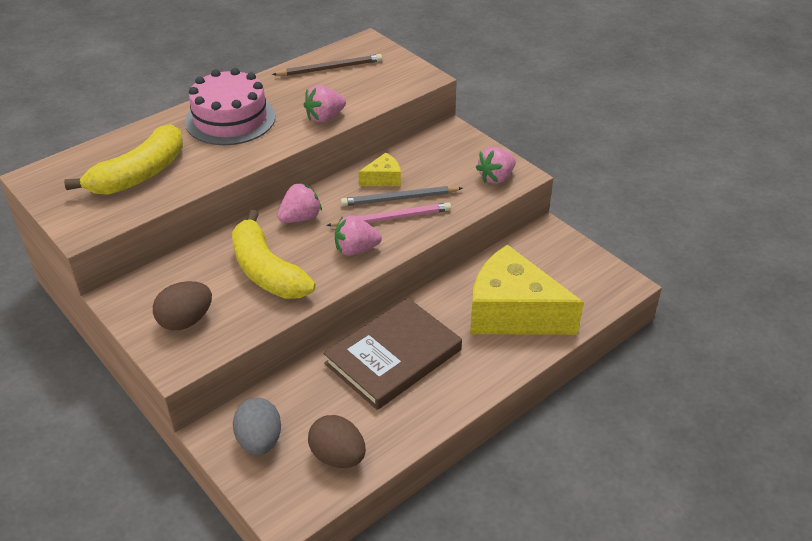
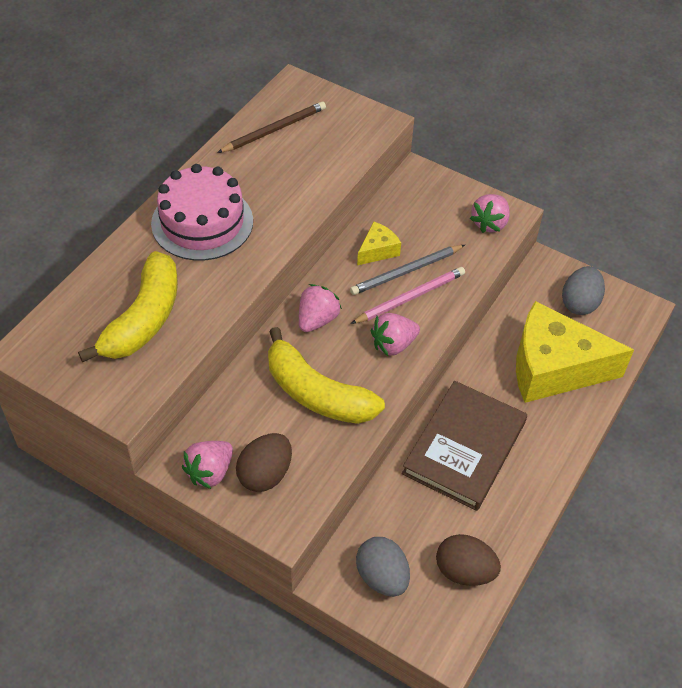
camera: 20 degrees left, 10 degrees up
pink strawberry [304,85,346,123] -> pink strawberry moved to [182,441,233,489]
none -> grey egg [562,266,605,315]

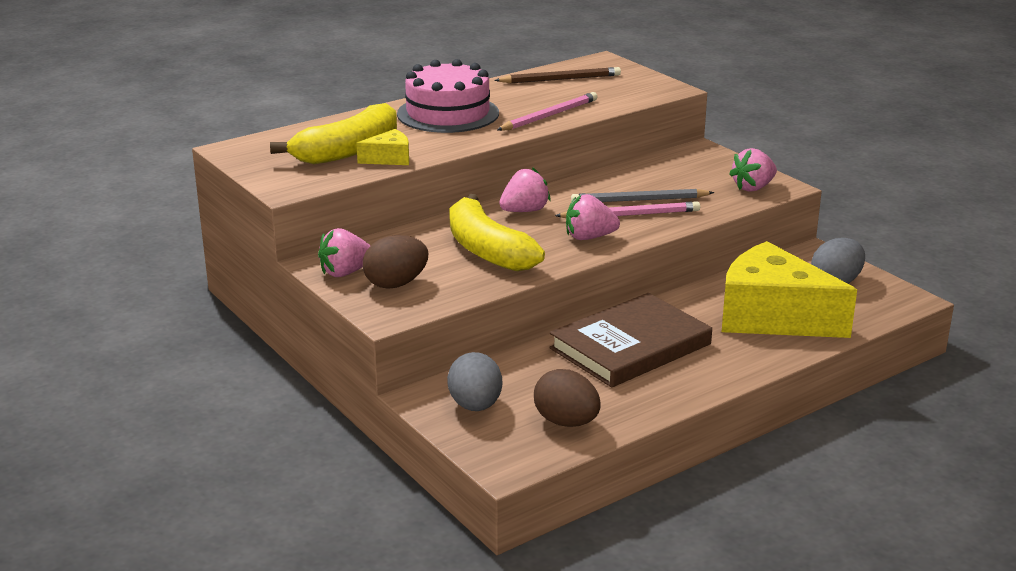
camera: 25 degrees right, 25 degrees down
yellow cheese [357,222,401,265] -> yellow cheese moved to [356,129,409,165]
none -> pink pencil [497,92,597,131]

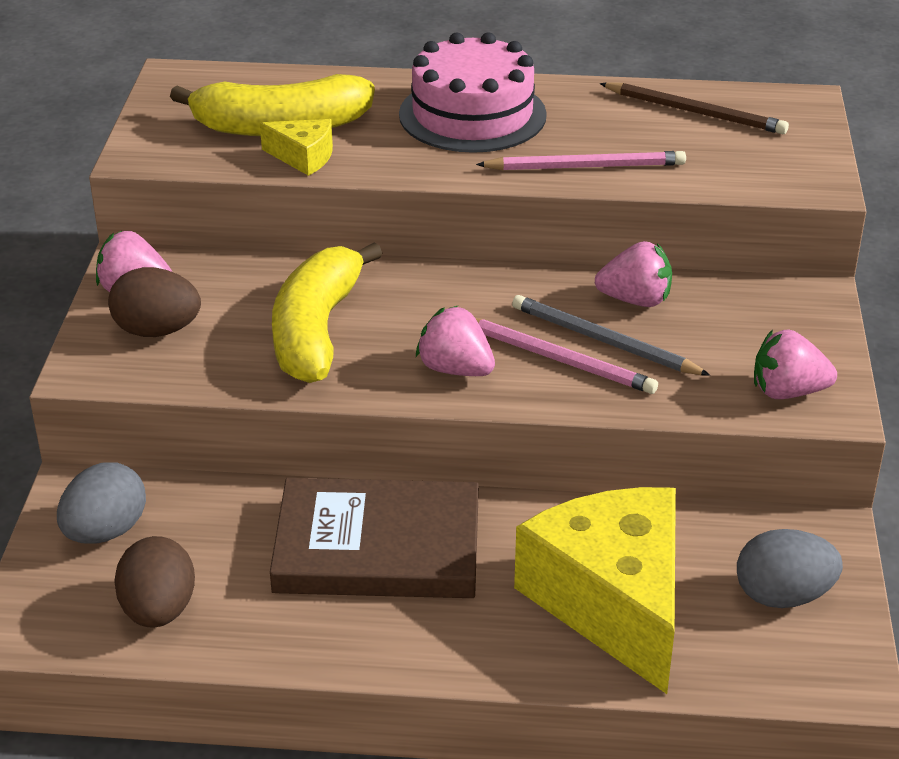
camera: 40 degrees right, 10 degrees up
pink strawberry [499,167,550,212] -> pink strawberry moved to [595,241,672,307]

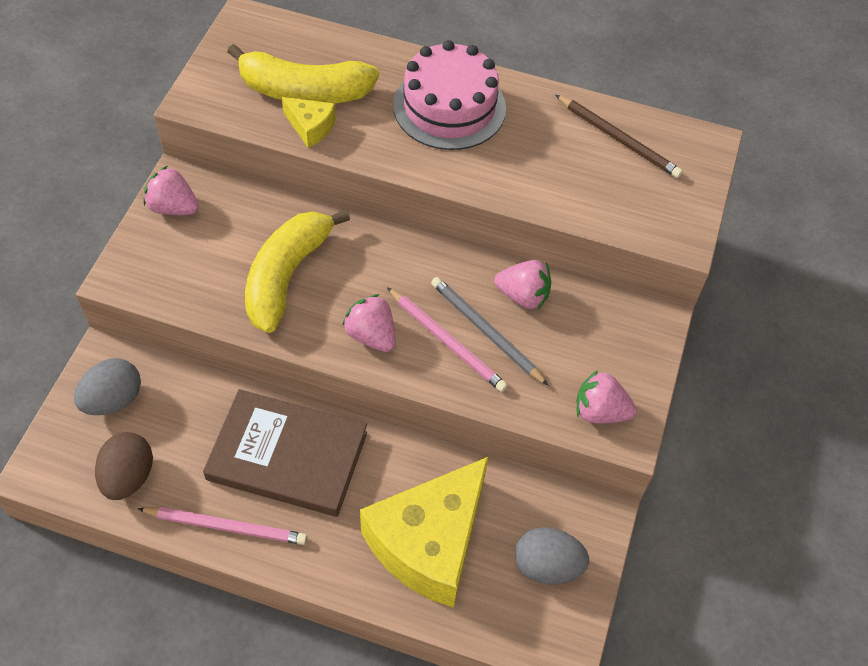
camera: 10 degrees right, 20 degrees up
brown egg [108,267,201,337] -> none
pink pencil [476,151,686,170] -> pink pencil moved to [138,507,307,545]
yellow cheese [514,487,676,694] -> yellow cheese turned 135 degrees counterclockwise [360,457,489,608]

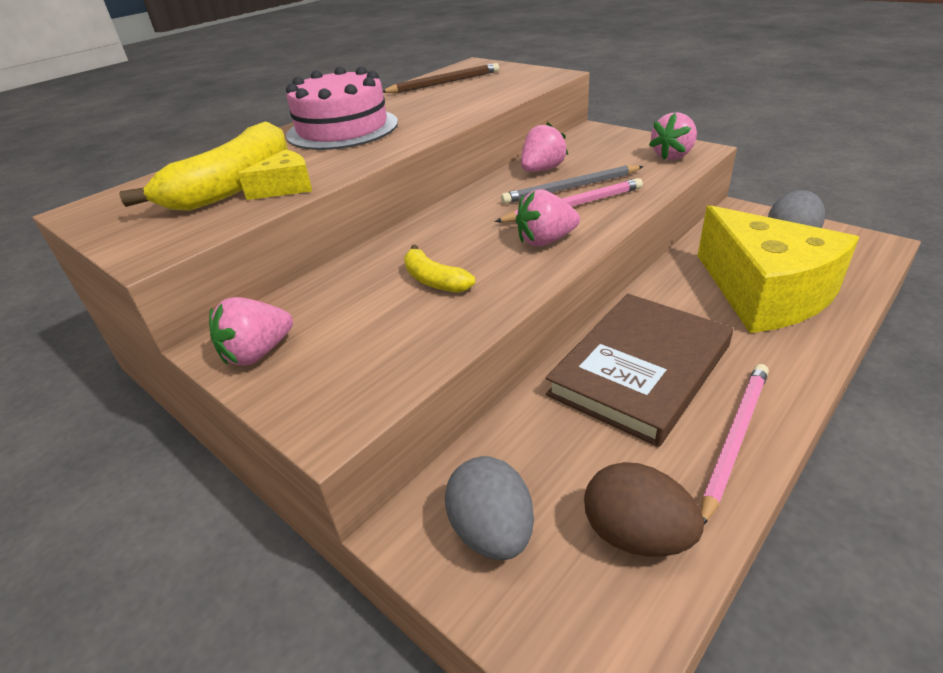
camera: 60 degrees left, 20 degrees down
yellow banana [245,210,350,333] -> yellow banana [404,245,475,293], size x0.51

